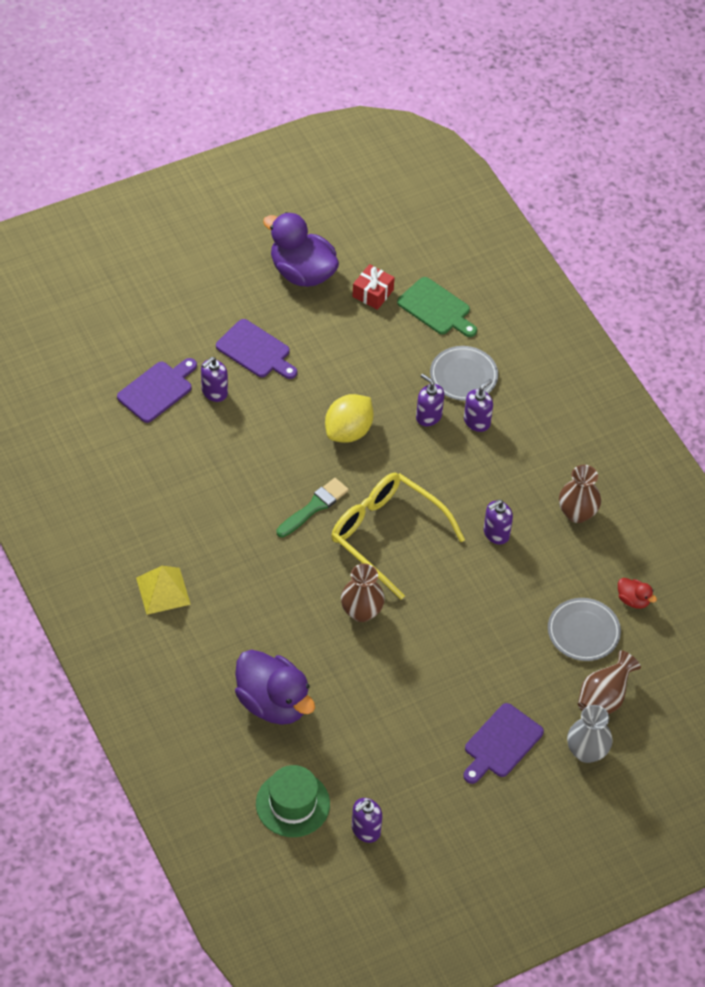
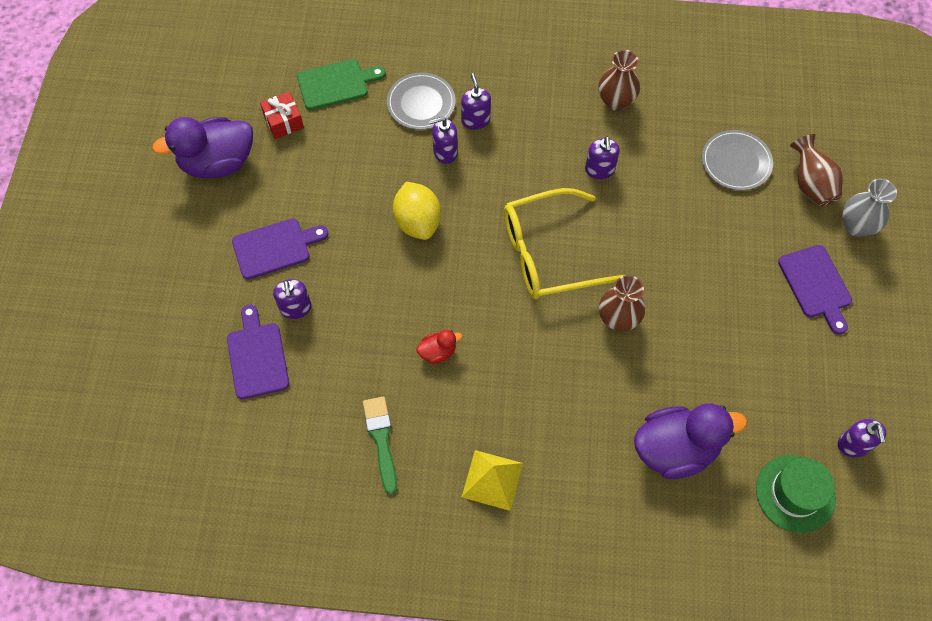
camera: 55 degrees left, 10 degrees up
green brush [277,478,349,537] -> green brush moved to [363,396,397,495]
red duck [618,578,657,609] -> red duck moved to [417,330,462,364]

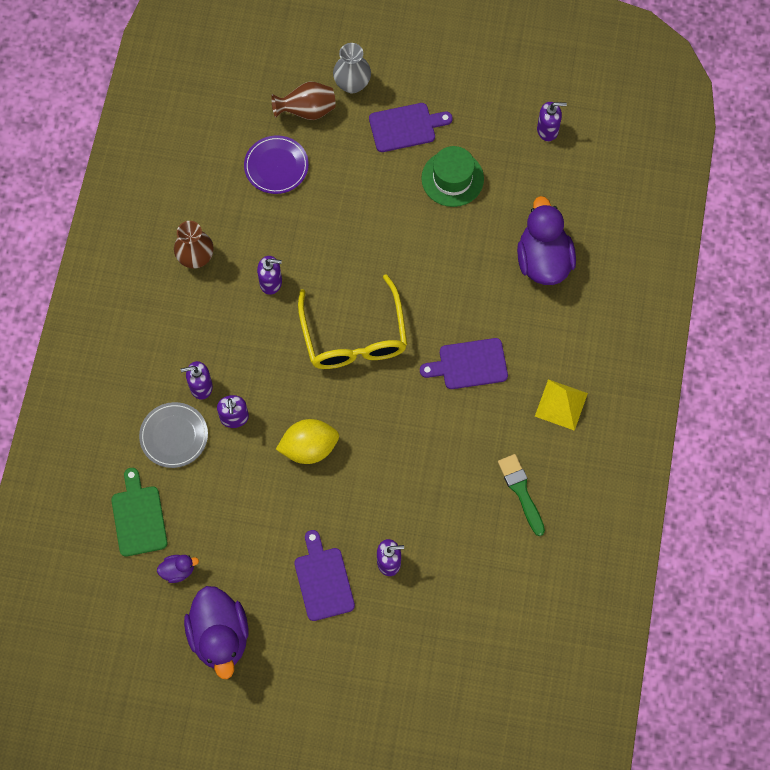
camera: 85 degrees left, 5 degrees up
purple cutting board [227,305,289,399] -> purple cutting board moved to [420,338,508,389]
red gift [260,92,304,139] -> purple duck [157,555,199,583]
green brush [363,396,397,495] -> green brush turned 75 degrees clockwise [498,454,545,536]
red duck [417,330,462,364] -> none
brown vase [599,275,645,331] -> none
grey plate [702,130,773,190] -> purple plate [244,135,309,194]
green hat [756,455,836,533] -> green hat moved to [421,146,484,207]

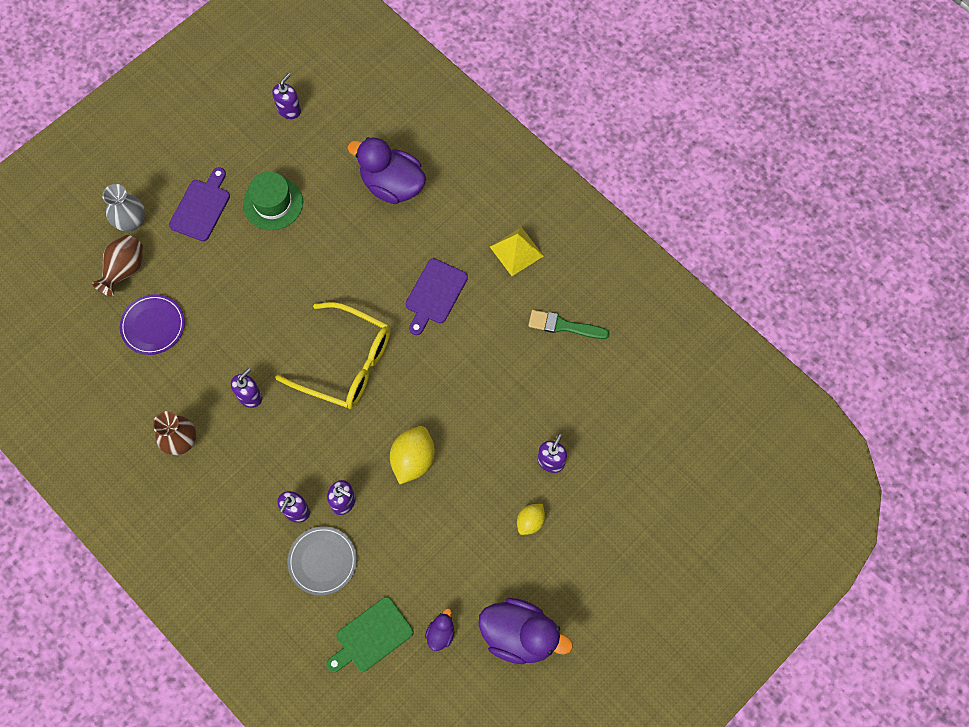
camera: 55 degrees left, 0 degrees up
green cutting board [111,468,167,557] -> green cutting board turned 60 degrees counterclockwise [326,597,413,672]
purple cutting board [294,530,355,621] -> yellow lemon [517,504,545,535]

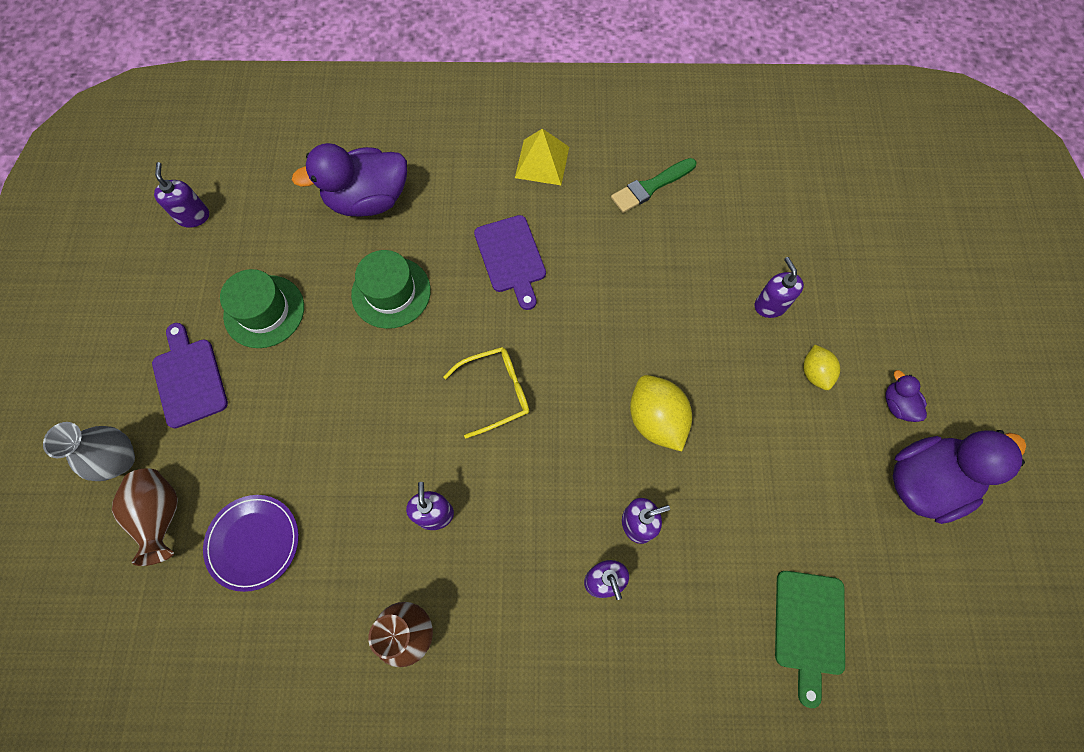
camera: 45 degrees left, 0 degrees up
yellow glasses [275,302,390,409] -> yellow glasses [443,347,529,438], size x0.59
grey plate [287,526,357,595] -> none
purple duck [425,608,454,651] -> purple duck moved to [885,370,927,422]
none -> green hat [351,250,431,329]

